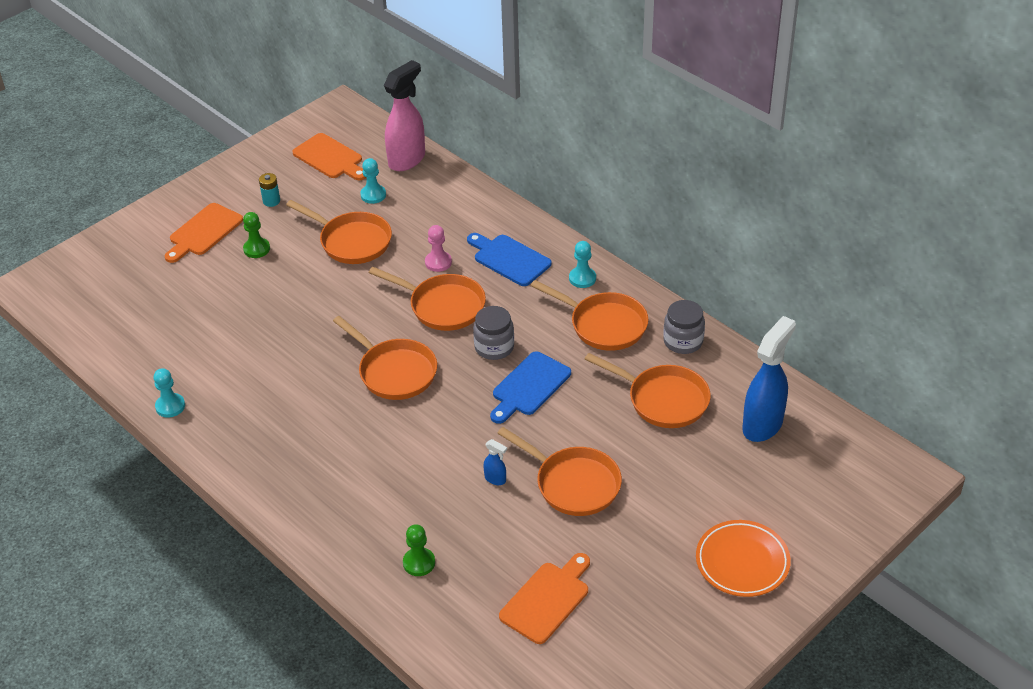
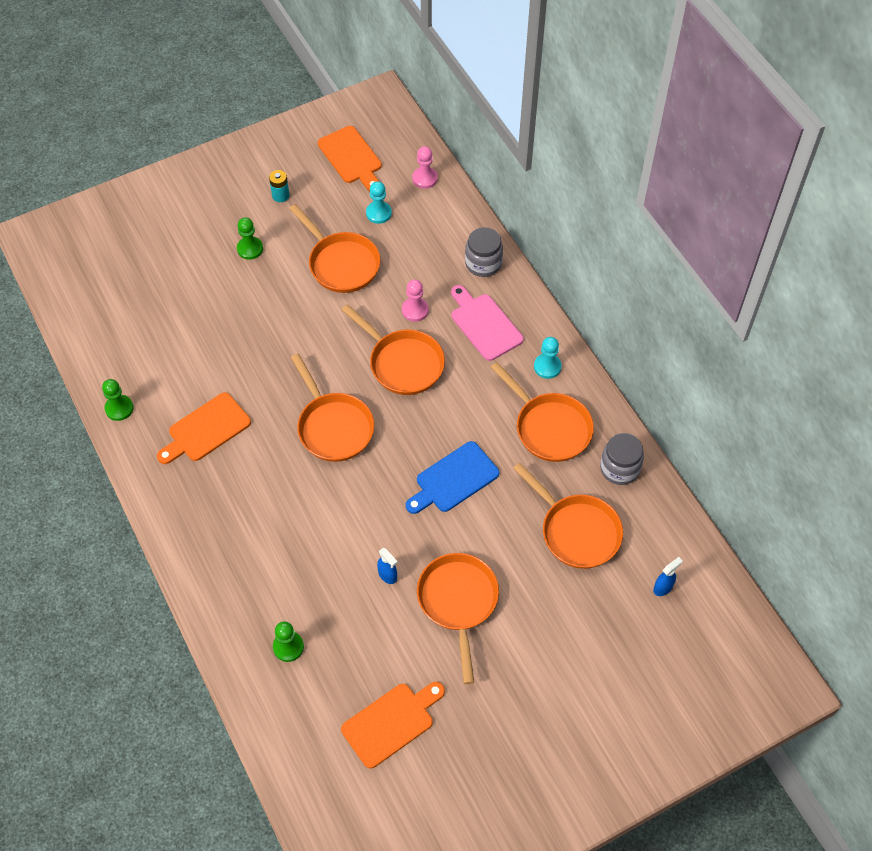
camera: 15 degrees right, 15 degrees up
turquoise pawn [153,368,185,418] -> green pawn [102,379,133,421]
orange cutting board [165,203,243,263] -> orange cutting board moved to [157,392,251,464]
pink spray bottle [384,60,425,171] -> pink pawn [412,146,438,189]
blue cutting board [467,233,552,286] -> pink cutting board [451,285,524,361]
grey jar [473,306,514,360] -> grey jar moved to [465,227,503,277]
orange pan [497,427,622,516] -> orange pan turned 150 degrees counterclockwise [417,553,499,684]
orange plate [696,520,791,597] -> none
blue spray bottle [742,316,796,442] -> blue spray bottle [653,557,683,596], size x0.42

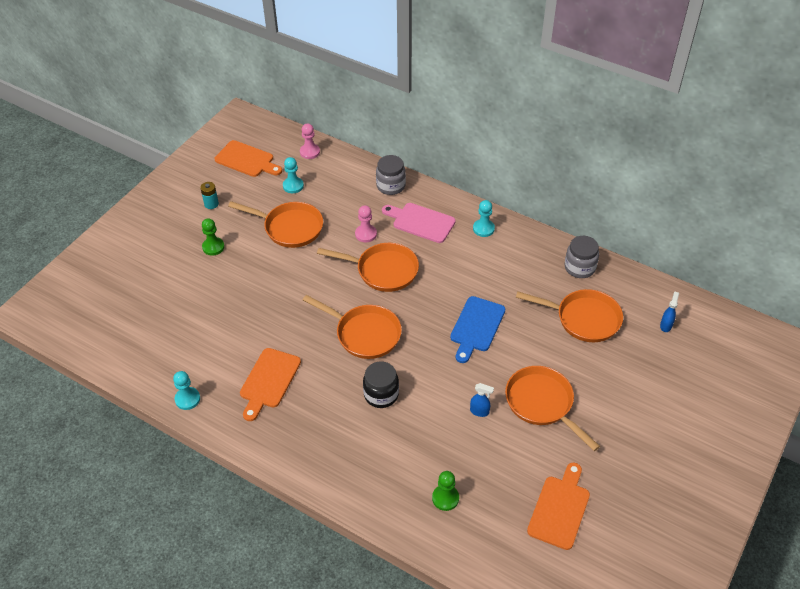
camera: 30 degrees left, 10 degrees down
green pawn [102,379,133,421] -> turquoise pawn [173,371,200,410]
orange pan [490,362,594,462] -> none
none -> black jar [363,361,399,408]

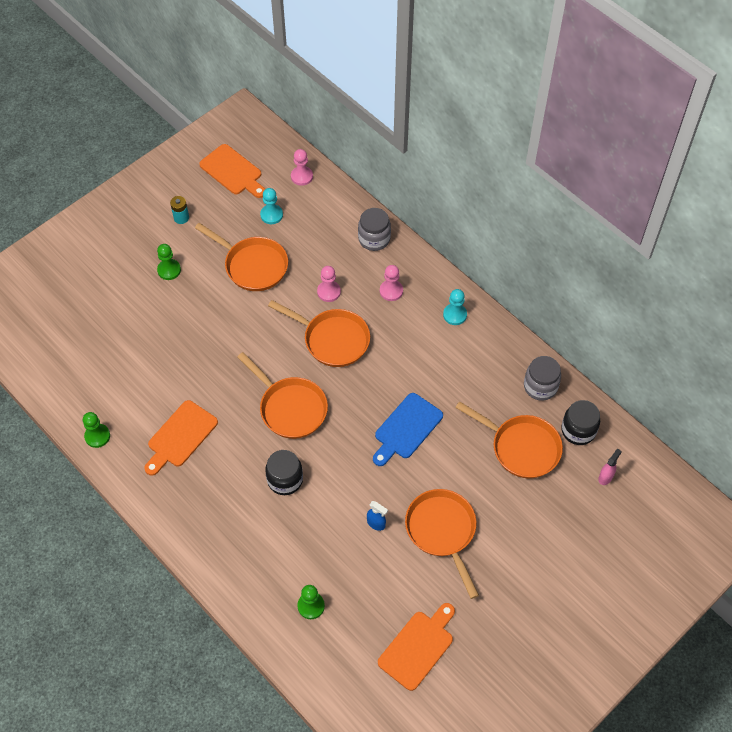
camera: 15 degrees right, 10 degrees up
turquoise pawn [173,371,200,410] -> green pawn [83,412,110,448]
pink cutting board [382,203,456,243] -> pink pawn [380,265,403,301]
blue spray bottle [660,291,679,332] -> pink spray bottle [598,448,622,485]
none -> black jar [561,400,600,445]

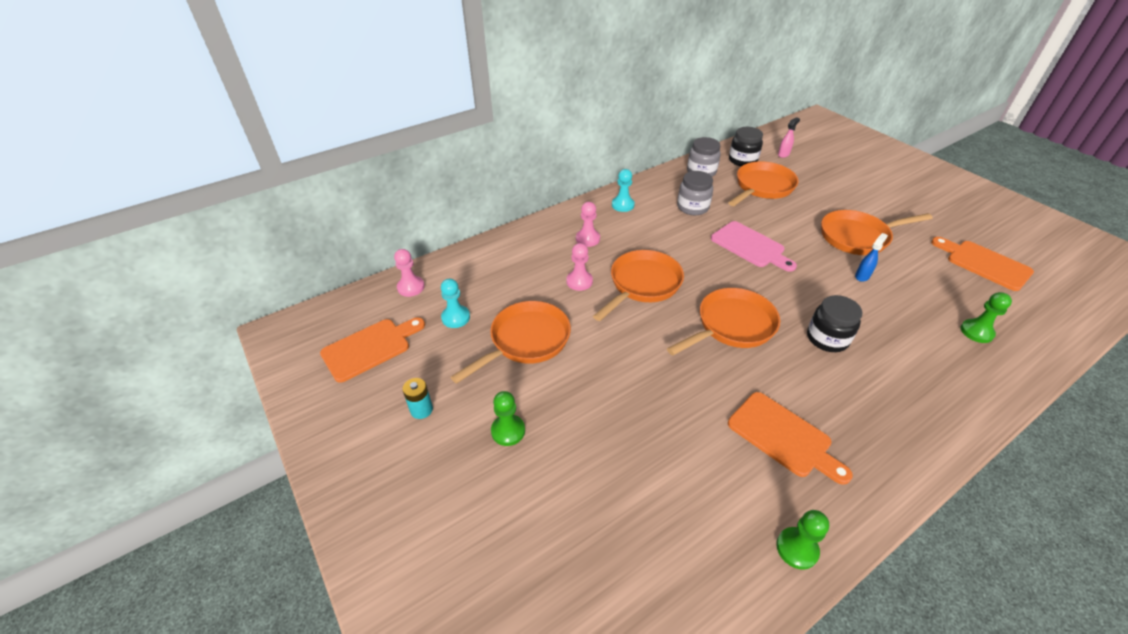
camera: 80 degrees left, 15 degrees down
grey jar [358,208,391,251] -> grey jar moved to [677,171,713,215]
blue cutting board [373,393,443,466] -> pink cutting board [711,221,797,272]
pink spray bottle [598,448,622,485] -> pink spray bottle turned 90 degrees clockwise [778,117,800,158]

